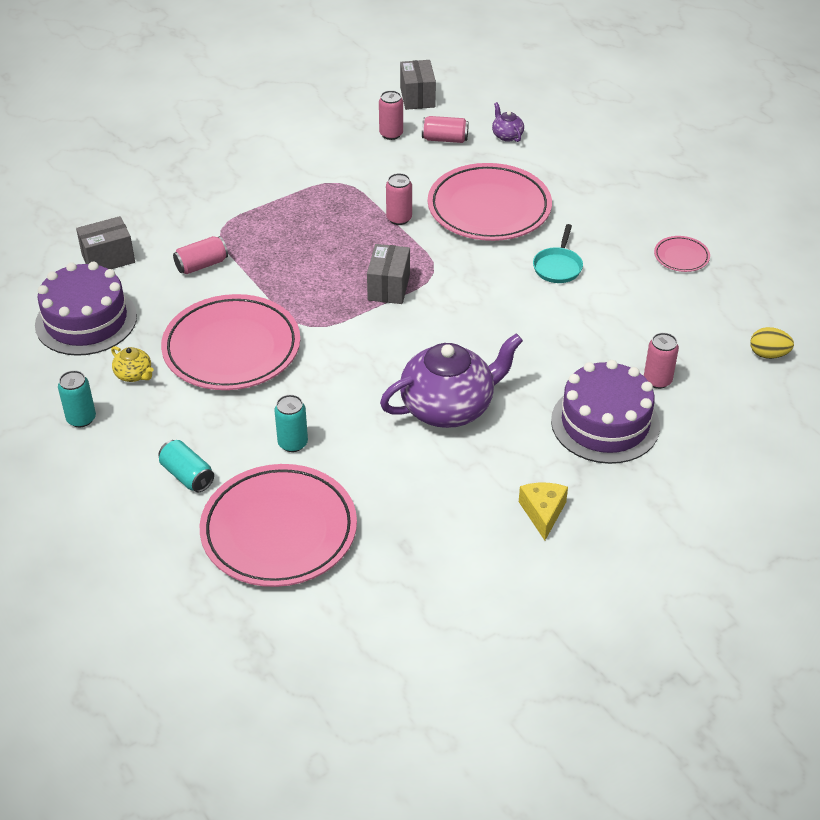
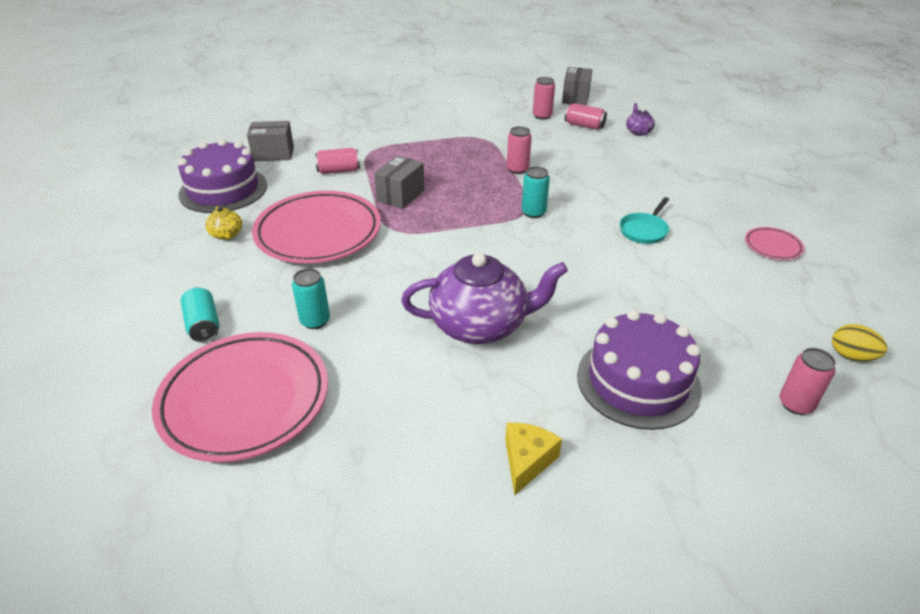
camera: 20 degrees right, 5 degrees down
turquoise can [58,370,96,427] -> turquoise can moved to [522,167,550,218]
grey box [367,244,410,304] -> grey box moved to [374,155,425,209]
pink plate [428,163,552,241] -> none
pink can [644,333,679,389] -> pink can moved to [780,348,836,415]

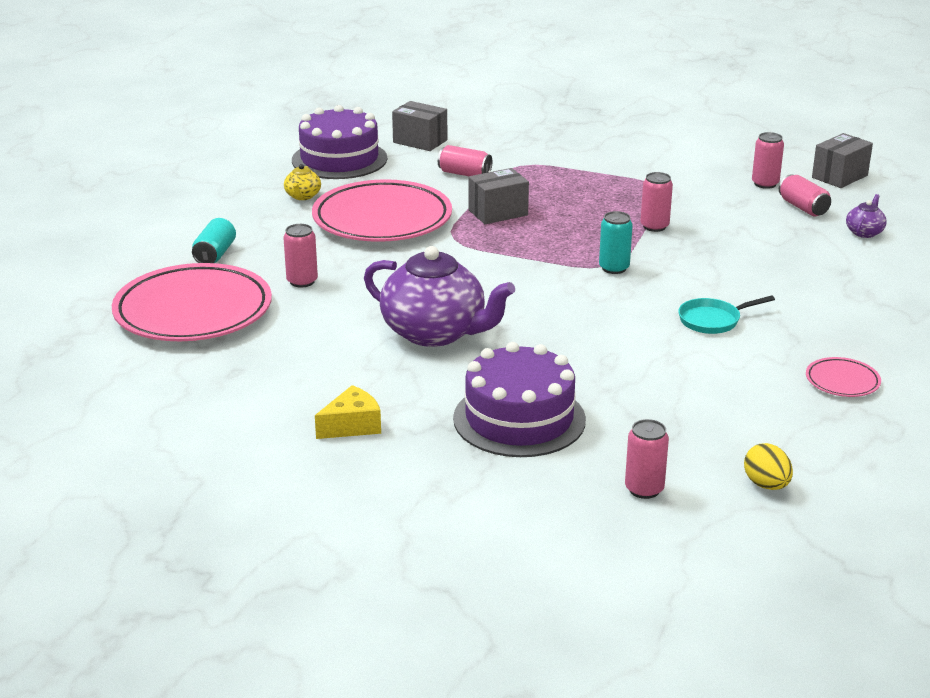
camera: 35 degrees right, 10 degrees down
turquoise can [292,268,330,329] -> pink can [283,224,318,288]

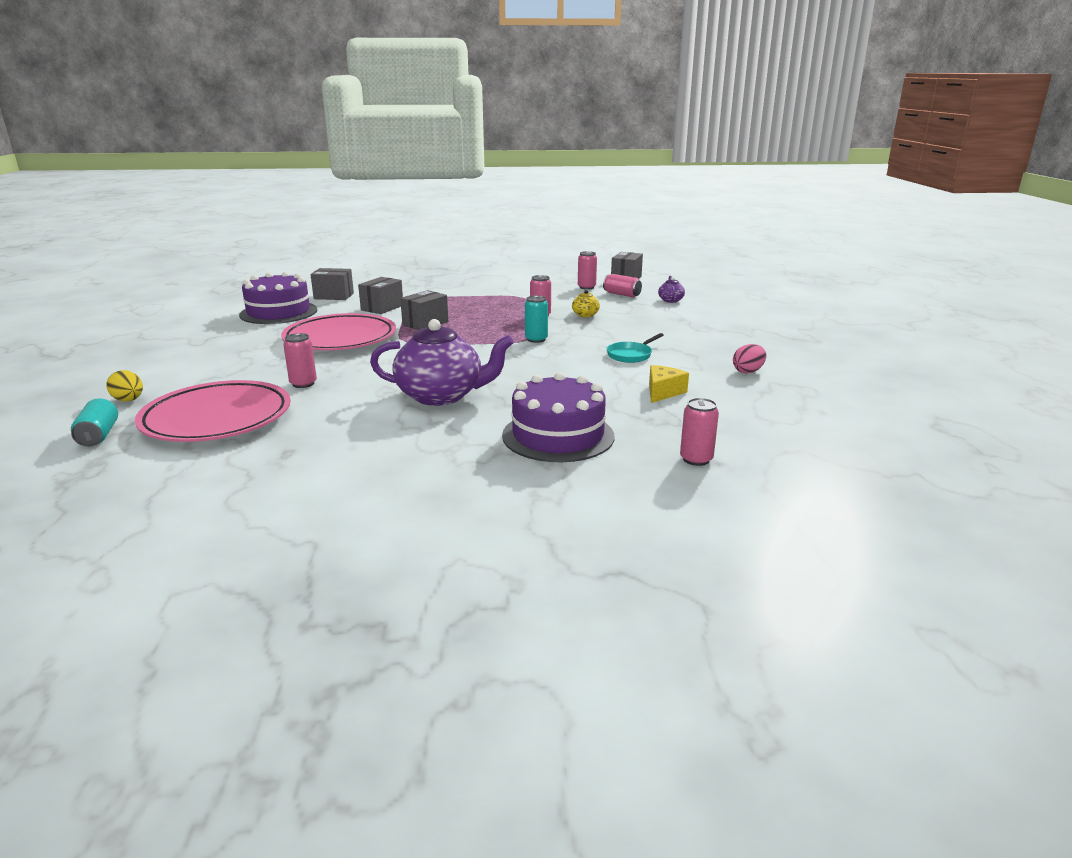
camera: 25 degrees left, 5 degrees down
turquoise can [192,218,236,263] -> turquoise can moved to [71,398,118,447]
yellow teapot [284,164,321,200] -> yellow teapot moved to [572,290,600,317]
yellow cheese [315,385,381,439] -> yellow cheese moved to [649,365,689,403]
pink can [438,145,492,176] -> grey box [358,277,403,314]
yellow egg [744,443,793,490] -> yellow egg moved to [106,370,143,402]
pink plate [806,357,881,397] -> pink egg [733,344,766,373]

